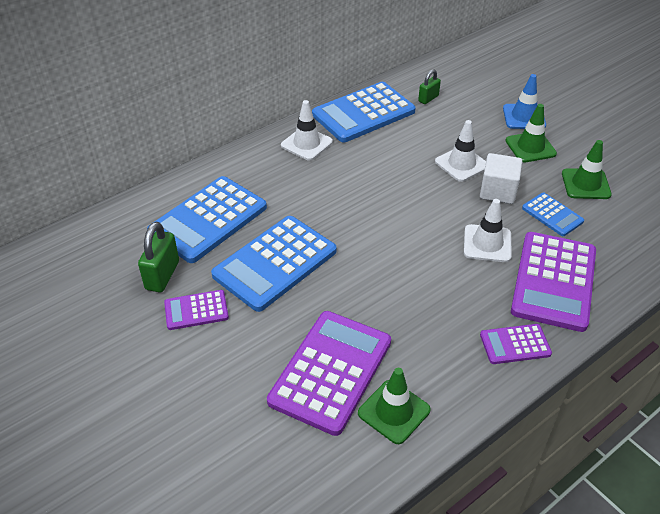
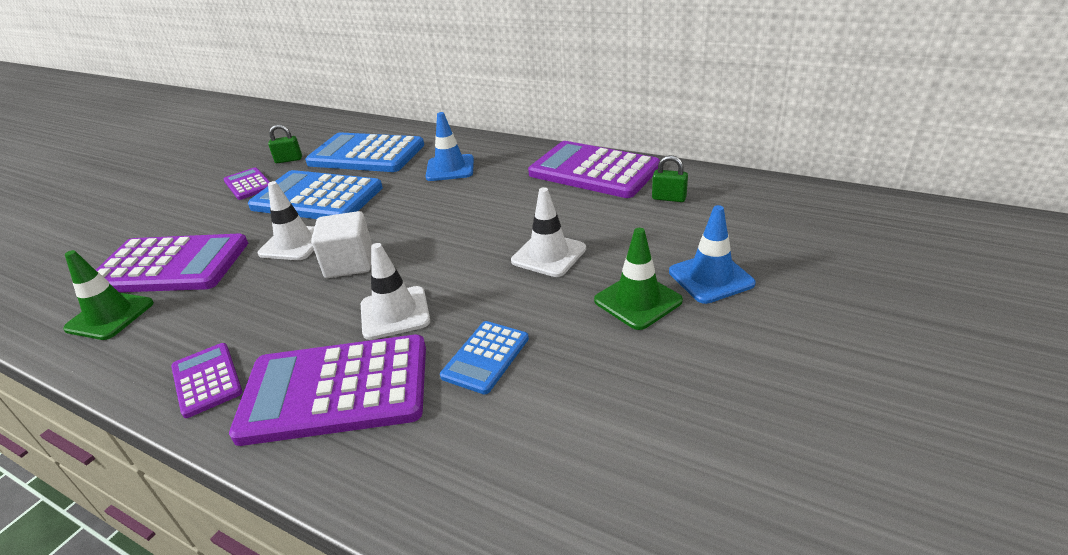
camera: 70 degrees right, 10 degrees down
green padlock [138,222,179,292] -> green padlock [268,124,302,163], size x0.62
white traffic cone [281,100,333,160] -> white traffic cone moved to [258,181,315,260]
blue calculator [312,82,416,142] -> purple calculator [528,141,660,198]
white cube [480,153,522,204] -> white cube moved to [311,211,372,278]
green traffic cone [562,140,612,199] -> none
none -> blue traffic cone [426,112,474,181]

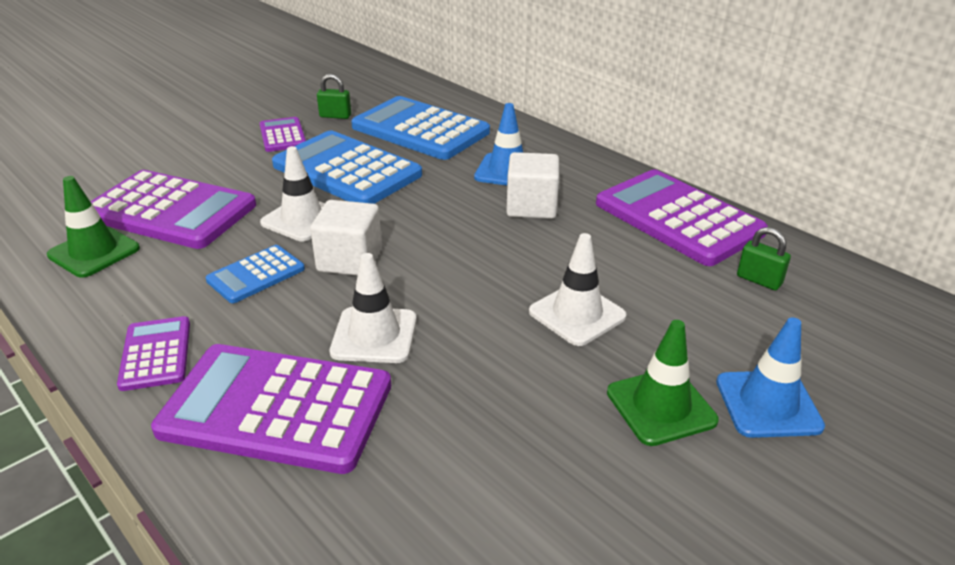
camera: 15 degrees right, 0 degrees up
blue calculator [440,321,529,395] -> blue calculator moved to [206,245,305,303]
none -> white cube [506,152,559,219]

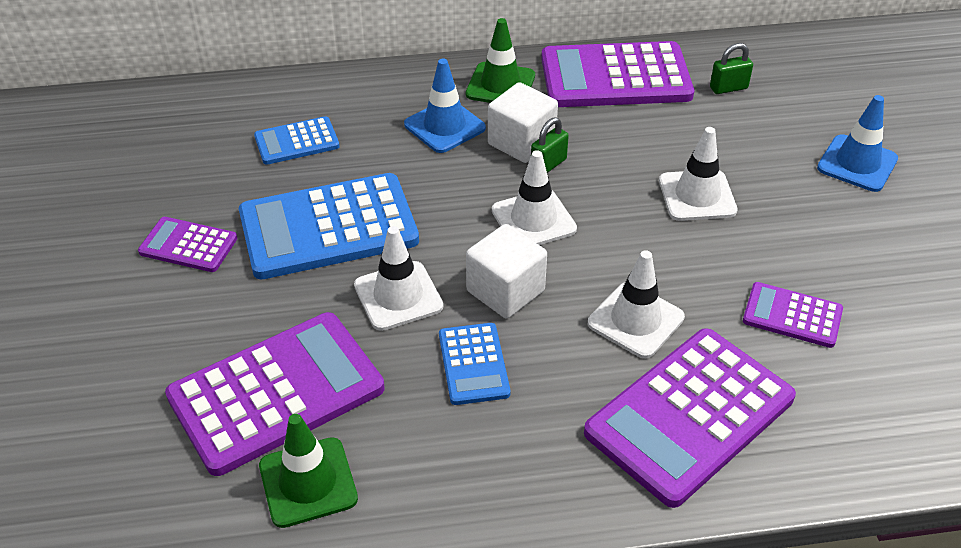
camera: 55 degrees left, 10 degrees up
purple calculator [117,316,190,391] -> purple calculator moved to [743,282,843,348]
green padlock [317,74,351,119] -> green padlock moved to [531,117,569,173]
blue calculator [351,96,490,160] -> blue calculator [254,116,340,165], size x0.51
green traffic cone [607,320,719,446] -> green traffic cone moved to [466,18,535,103]
none -> white traffic cone [492,150,577,245]

